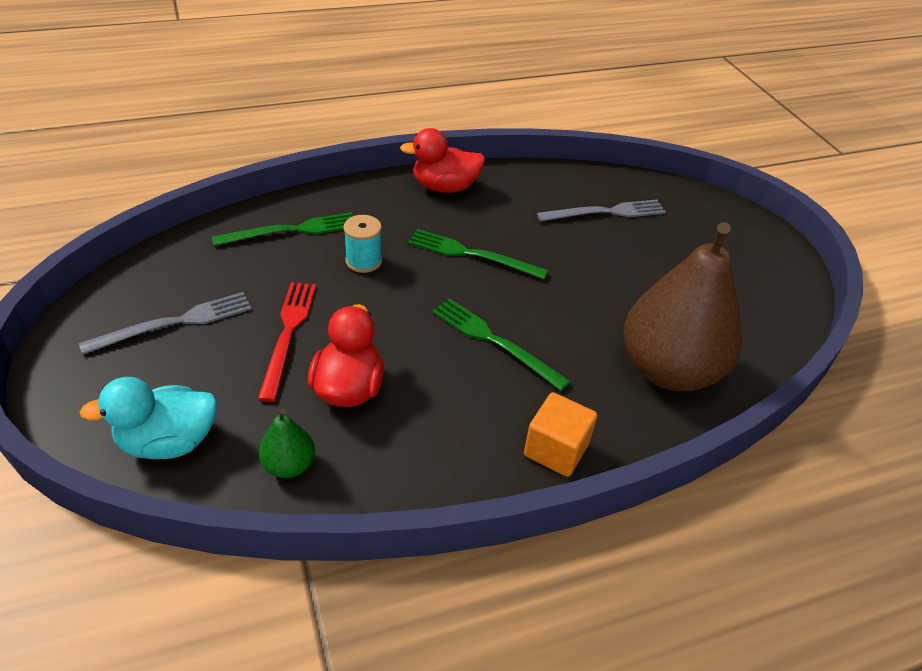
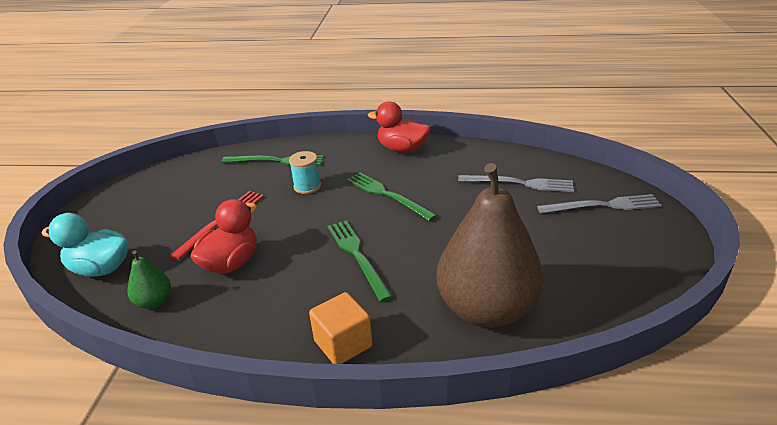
camera: 30 degrees right, 10 degrees down
grey fork [79,292,252,355] -> grey fork moved to [537,194,662,214]

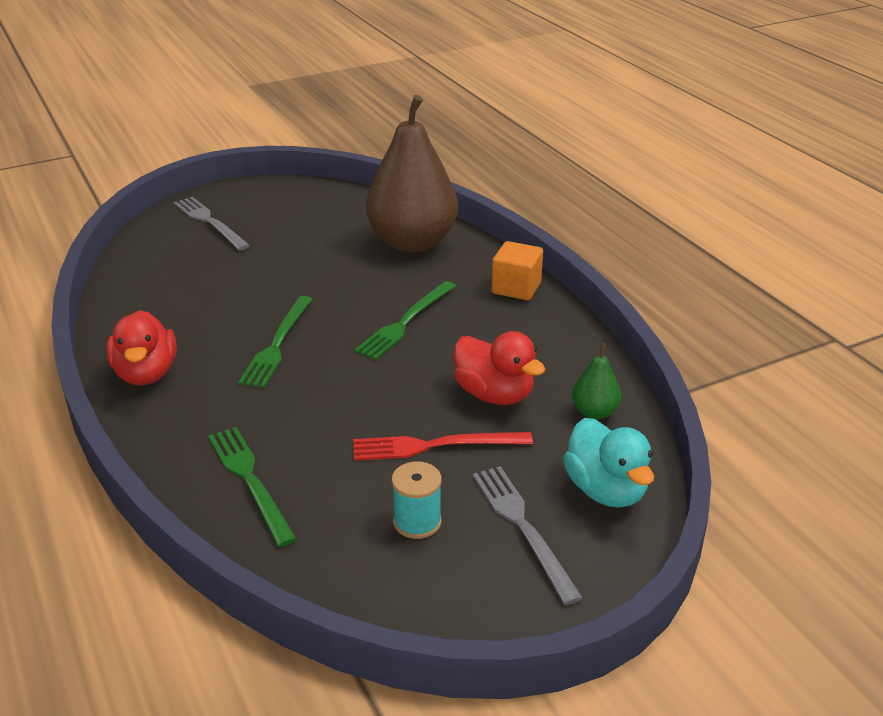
camera: 125 degrees left, 0 degrees up
red duck [190,199,257,274] -> red duck turned 135 degrees counterclockwise [454,331,546,405]
turquoise spool [289,151,321,194] -> turquoise spool moved to [392,462,442,539]
grey fork [458,175,574,192] -> grey fork moved to [473,466,583,605]

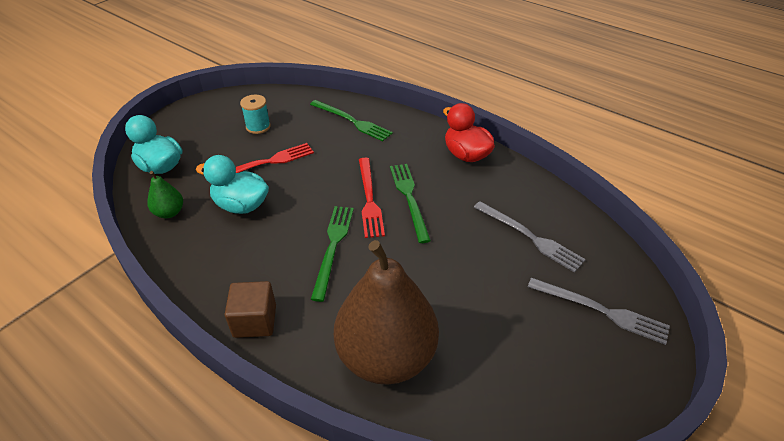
camera: 155 degrees right, 10 degrees up
red duck [454,331,546,405] -> turquoise duck [196,155,269,214]
grey fork [473,466,583,605] -> grey fork moved to [474,201,586,273]
orange cube [492,241,543,300] -> brown cube [225,281,276,338]
none -> red fork [359,158,385,238]

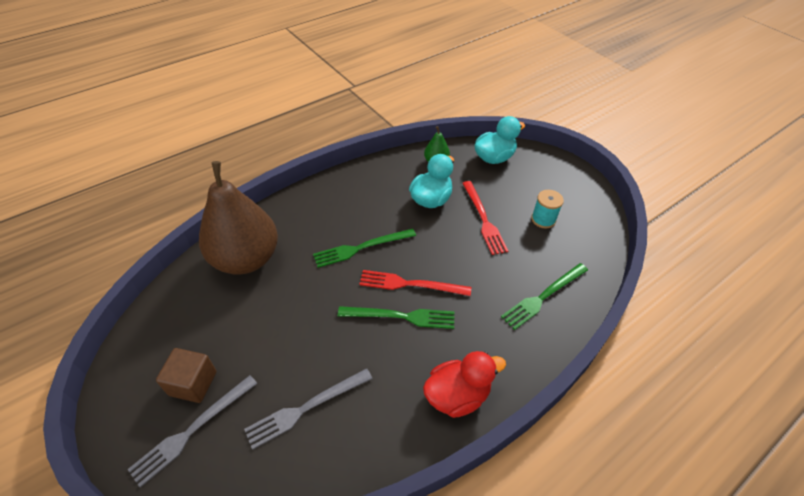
camera: 105 degrees right, 5 degrees up
brown cube [225,281,276,338] -> brown cube moved to [156,348,216,403]
green fork [311,206,354,302] -> green fork turned 135 degrees clockwise [313,228,416,268]

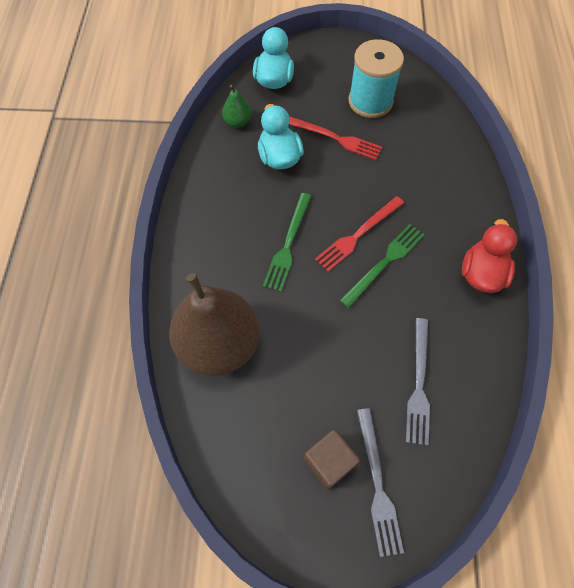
camera: 50 degrees left, 15 degrees up
green fork [501,263,588,330] -> none
turquoise spool [531,190,564,228] -> turquoise spool [349,39,404,118], size x1.82

